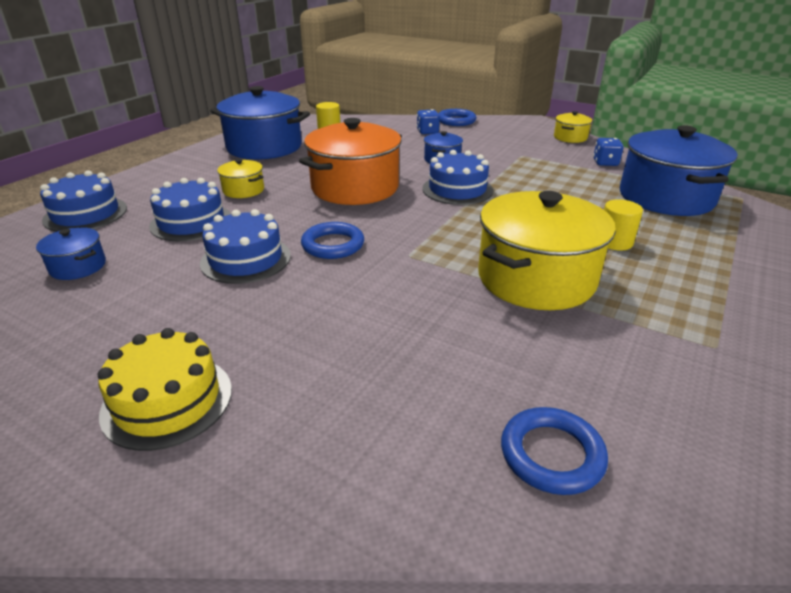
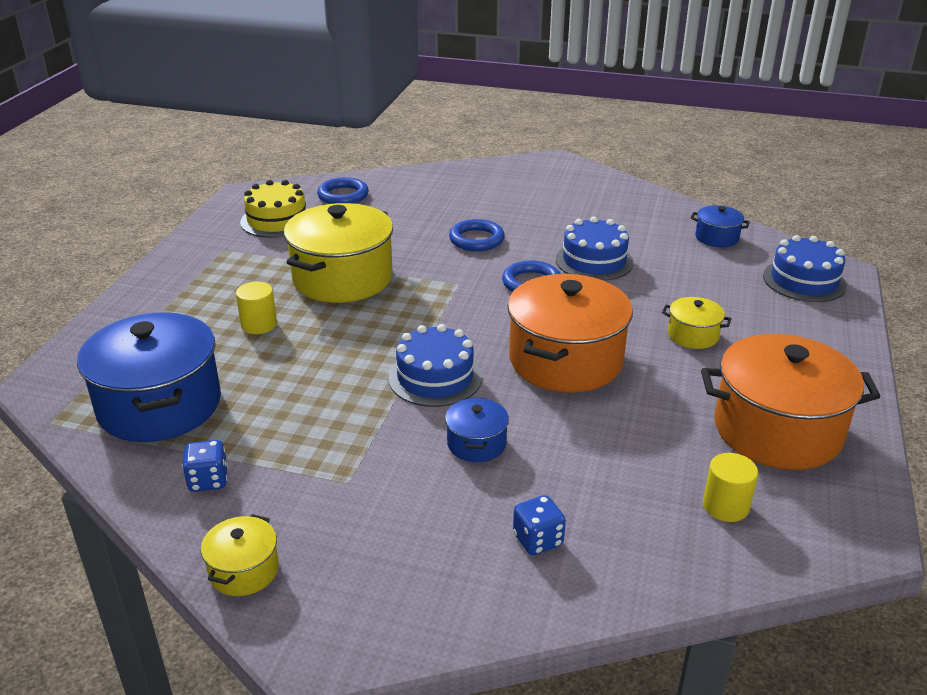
camera: 165 degrees right, 0 degrees up
yellow cake [97,328,232,451] -> yellow cake moved to [240,180,307,238]
blue cake [149,178,231,241] -> none
blue pot [210,86,310,159] -> orange pot [701,334,881,470]
blue ring [438,109,476,126] -> blue ring moved to [449,219,505,251]

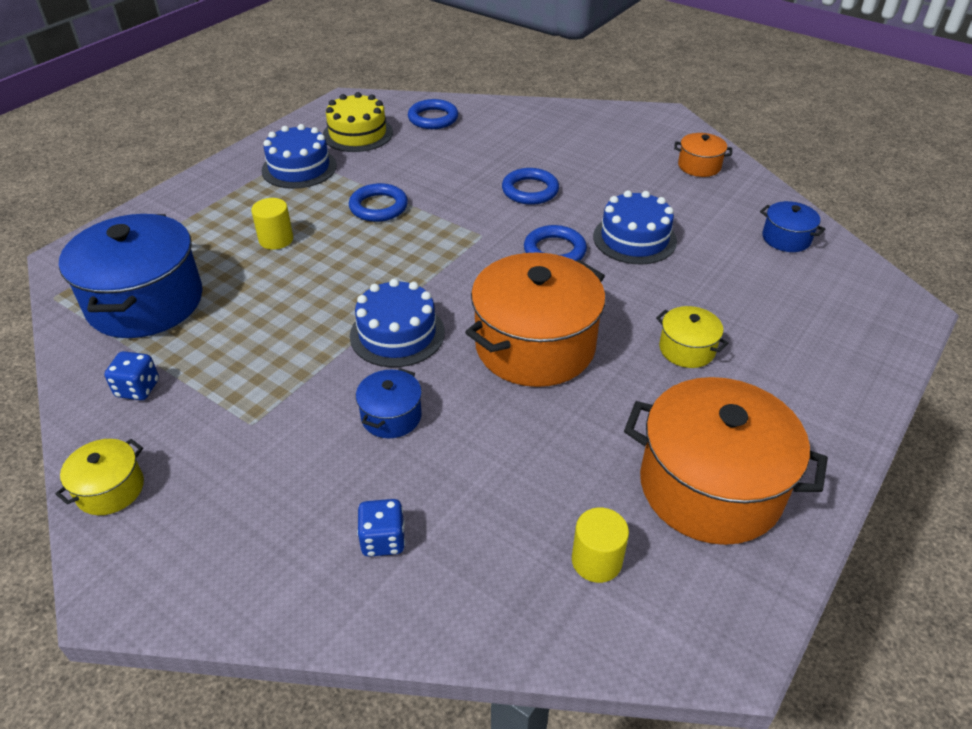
camera: 20 degrees right, 10 degrees up
yellow pot [284,203,393,303] -> blue ring [349,183,408,222]
blue cake [763,235,847,302] -> blue cake moved to [261,124,337,189]
none -> orange pot [674,133,732,177]

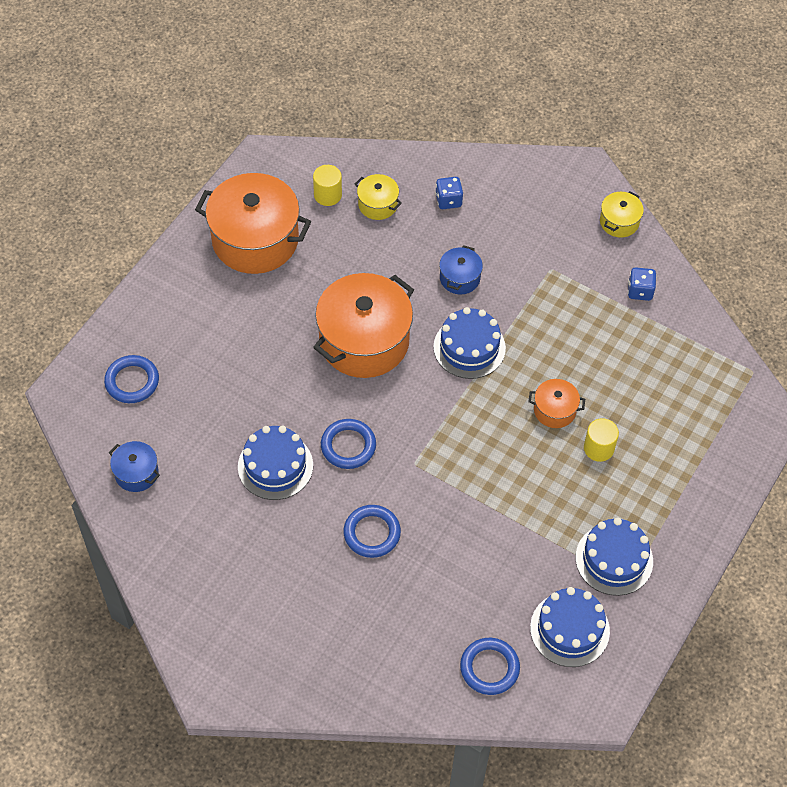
camera: 175 degrees right, 15 degrees up
blue pot [59,214,203,338] -> none
yellow cake [323,92,393,152] -> blue cake [530,587,610,667]
blue ring [349,183,408,222] -> blue ring moved to [104,355,159,403]
yellow pot [656,306,729,368] -> yellow pot moved to [355,174,402,220]
orange pot [674,133,732,177] -> orange pot moved to [528,379,585,428]

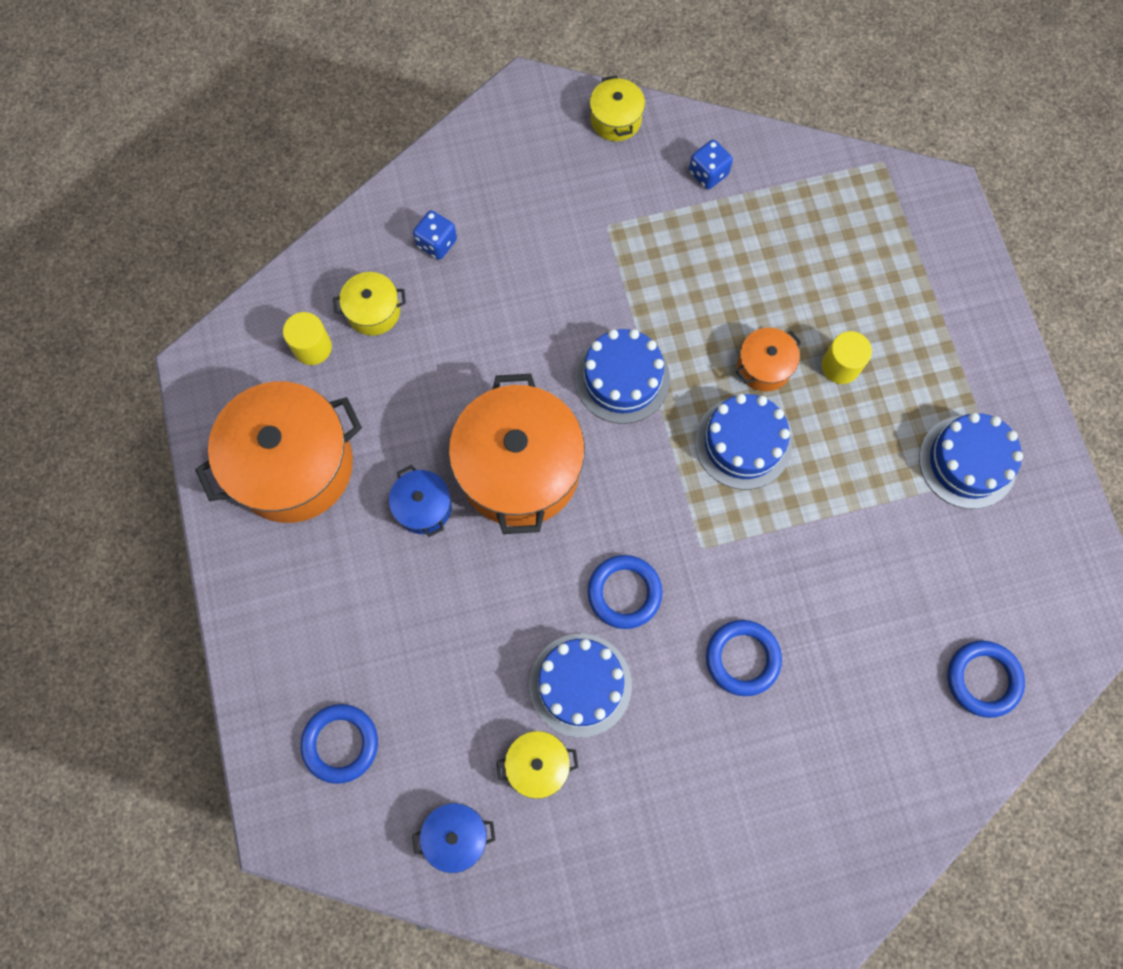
camera: 45 degrees left, 15 degrees up
blue pot [439,245,483,295] -> blue pot moved to [389,465,452,537]
blue cake [530,587,610,667] -> blue cake moved to [695,394,792,490]
none -> yellow pot [496,731,579,799]

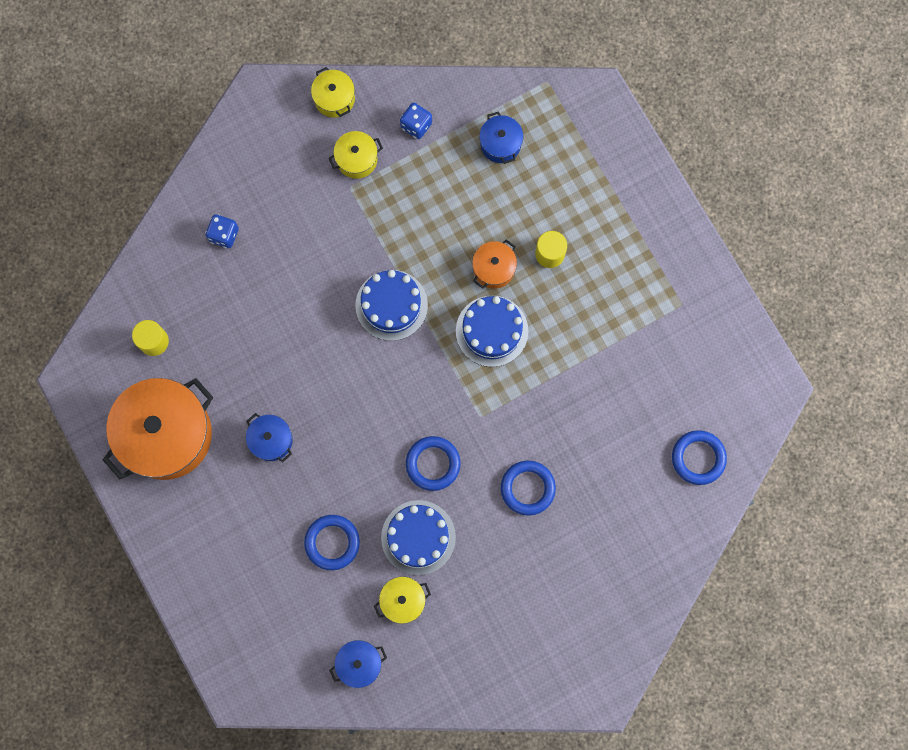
camera: 15 degrees left, 5 degrees up
blue ring [300,704,378,784] -> blue ring moved to [304,515,360,570]
yellow pot [333,272,406,335] -> yellow pot moved to [329,131,383,179]
orange pot [449,374,585,534] -> none
blue cake [919,413,1023,509] -> none
none -> blue pot [479,111,523,164]

